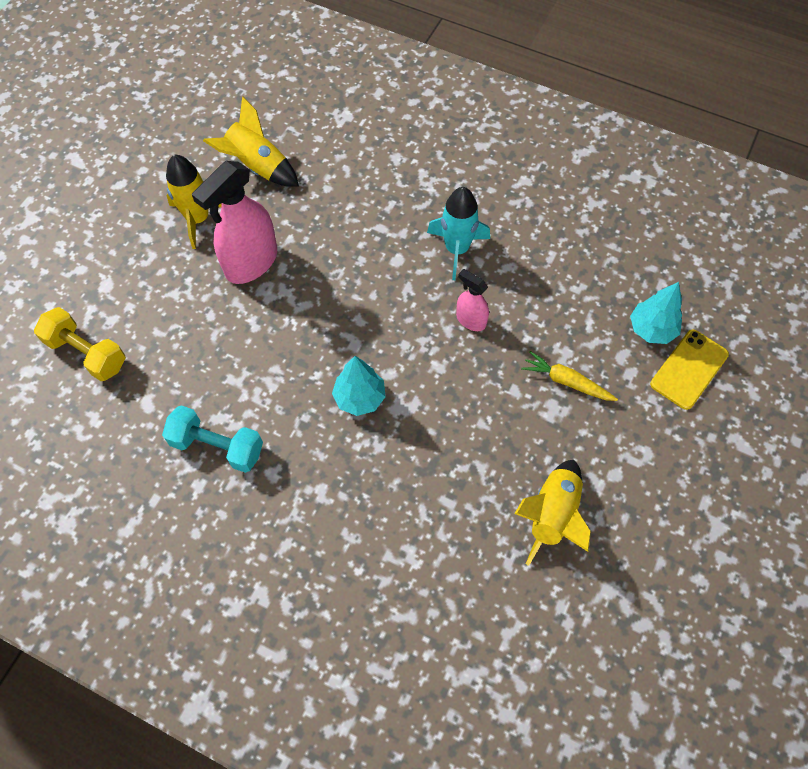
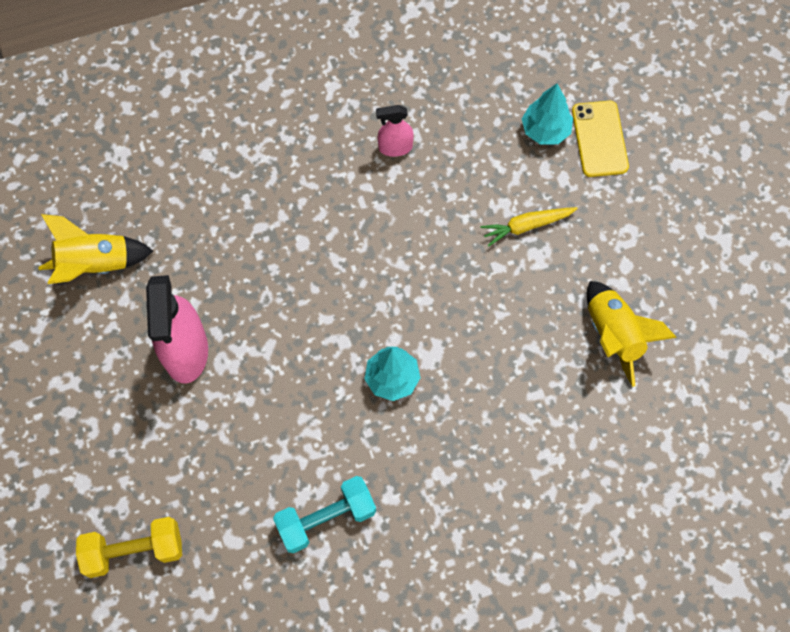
camera: 45 degrees left, 5 degrees up
yellow rocket [166,155,222,249] -> none
turquoise rocket [427,187,490,280] -> none
pink spray bottle [456,269,489,331] -> pink spray bottle moved to [376,105,414,157]

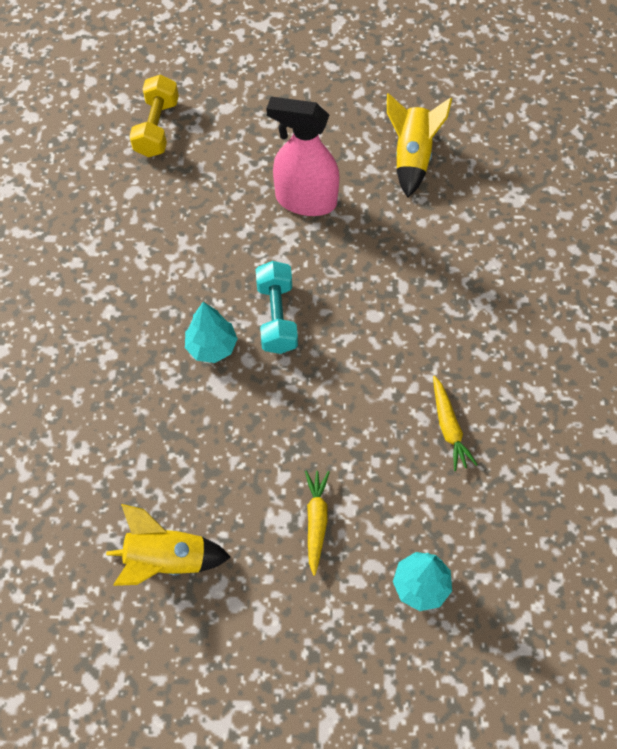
camera: 110 degrees right, 5 degrees down
turquoise dumbbell [273,476,376,553] -> turquoise dumbbell moved to [256,261,298,354]
pink spray bottle [376,105,414,157] -> yellow carrot [433,376,478,471]
yellow phone [572,101,629,177] -> none

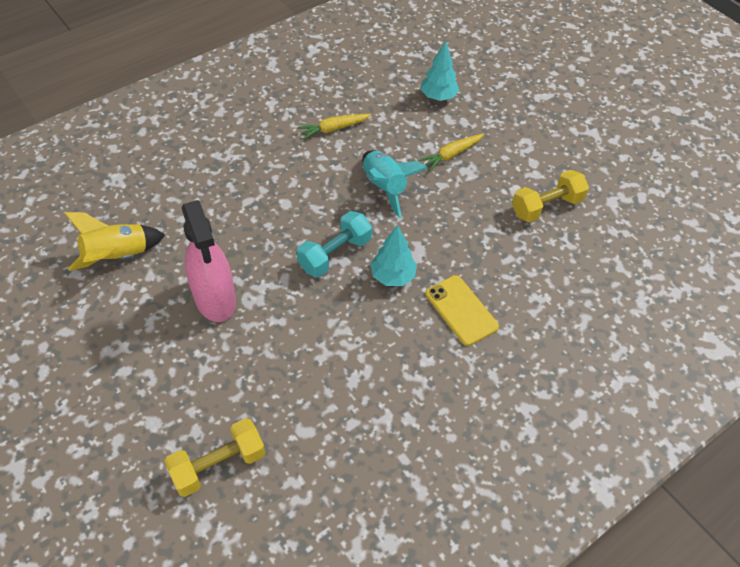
camera: 130 degrees left, 10 degrees down
yellow rocket [106,504,231,586] -> yellow dumbbell [512,170,589,223]
yellow carrot [433,376,478,471] -> yellow carrot turned 150 degrees counterclockwise [298,114,371,139]
none -> turquoise rocket [362,150,428,218]
none -> yellow phone [425,275,499,346]

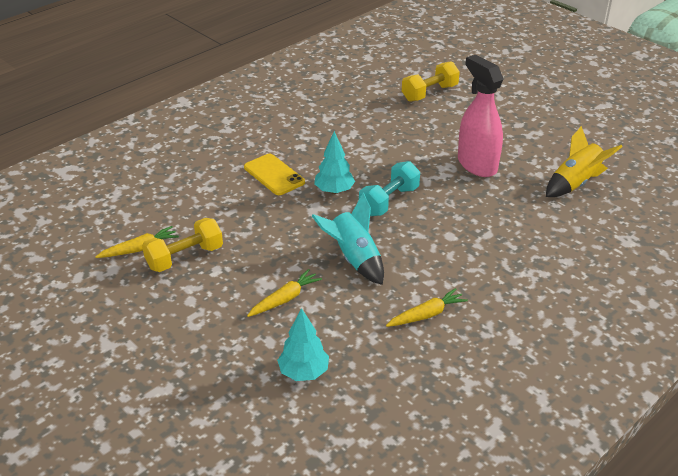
camera: 175 degrees right, 15 degrees down
none -> yellow carrot [95,226,179,258]

